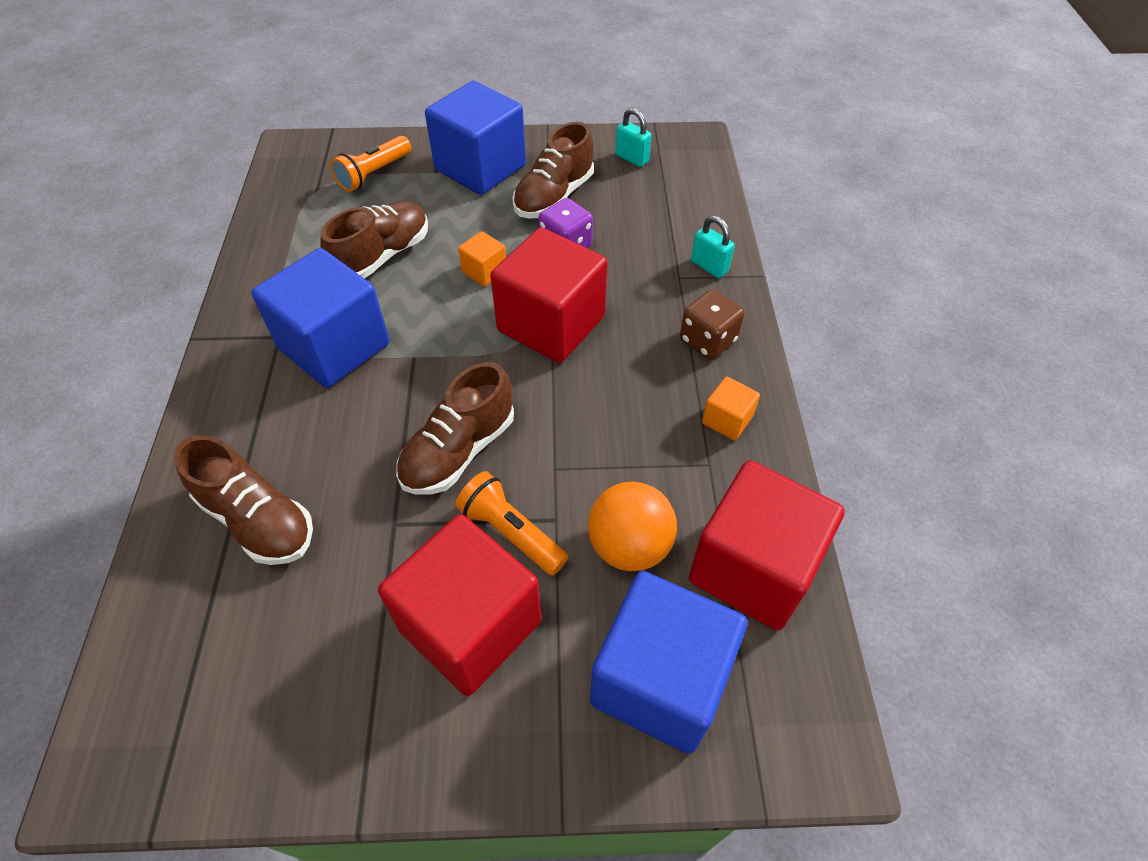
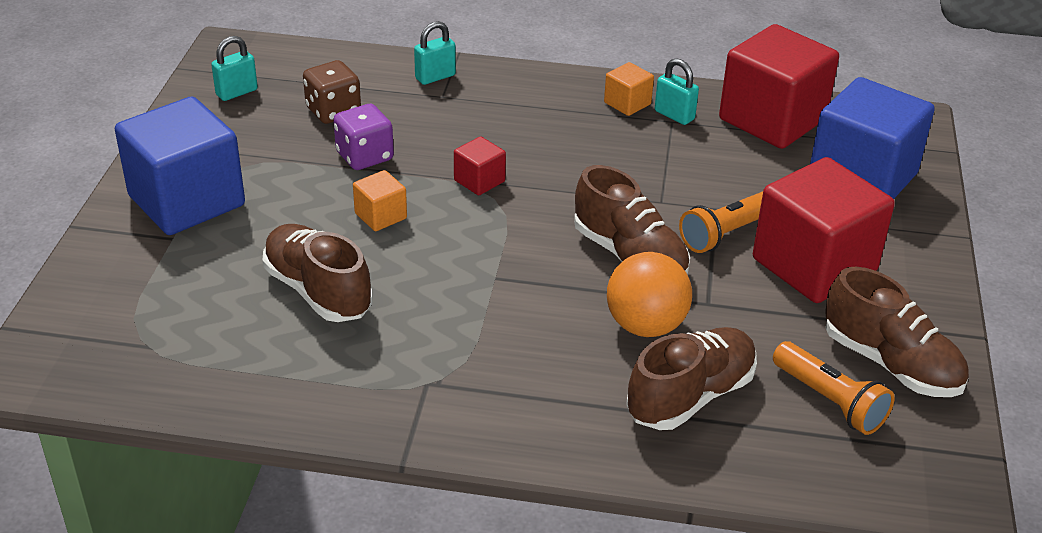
camera: 80 degrees left, 15 degrees down
blue cube [251,248,389,388] -> none
orange flashlight [330,136,411,192] -> orange flashlight moved to [773,341,895,435]
red cube [490,227,607,363] -> red cube [454,136,506,195], size x0.44
brown shoe [512,122,594,218] -> brown shoe moved to [825,267,969,397]
orange ball [588,481,677,571] -> orange ball moved to [607,252,692,337]
brown dice [680,290,744,360] -> brown dice moved to [303,60,361,124]
none -> turquoise padlock [655,58,699,125]

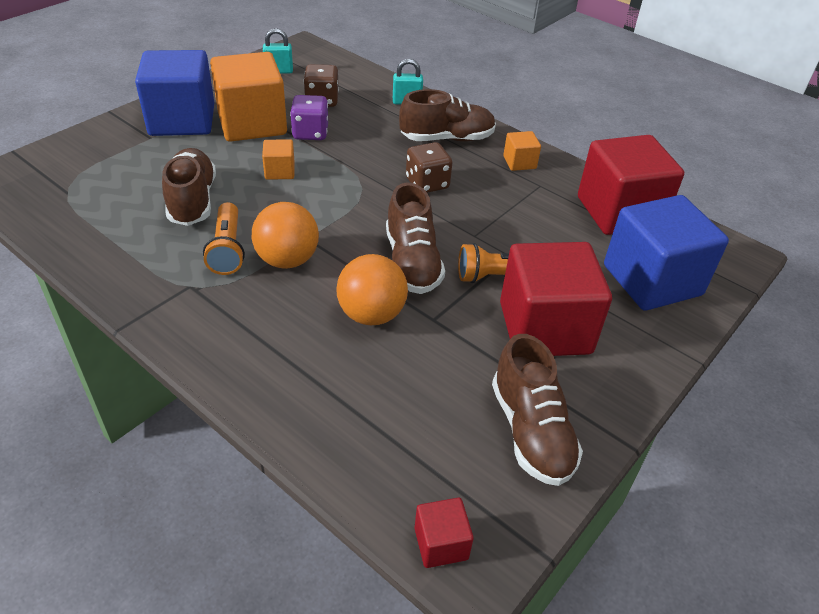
camera: 30 degrees right, 5 degrees up
red cube [454,136,506,195] -> red cube moved to [415,498,474,568]
brown shoe [626,327,757,430] -> brown shoe moved to [399,89,496,142]
turquoise padlock [655,58,699,125] -> none
orange flashlight [773,341,895,435] -> orange flashlight moved to [203,202,245,275]
none -> orange cube [210,52,287,142]
none -> orange ball [252,202,319,269]
none -> brown dice [406,142,452,193]

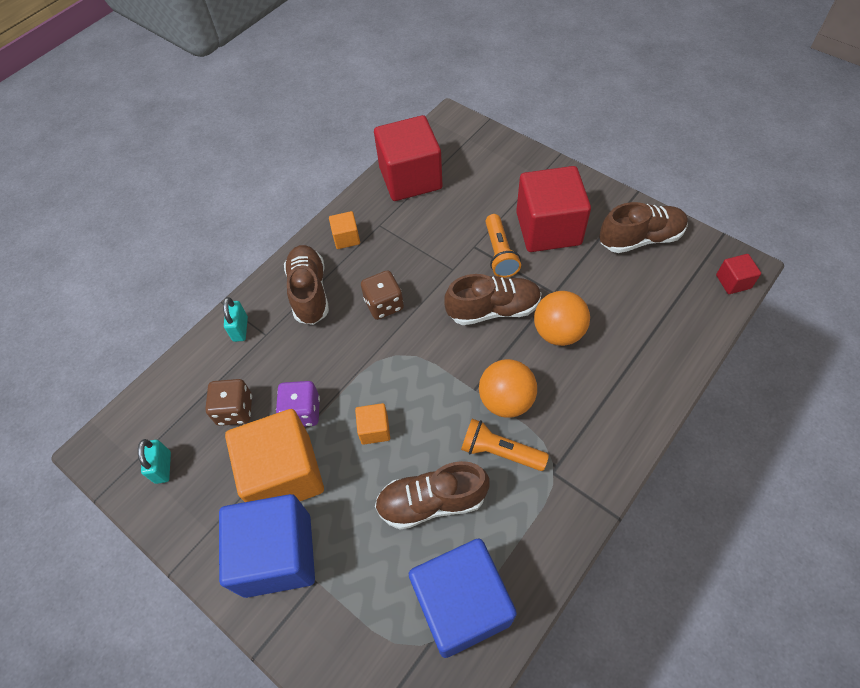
camera: 85 degrees left, 15 degrees up
orange flashlight [203,202,245,275] -> orange flashlight turned 150 degrees counterclockwise [461,419,549,471]
blue cube [604,195,729,311] -> blue cube moved to [409,539,517,658]

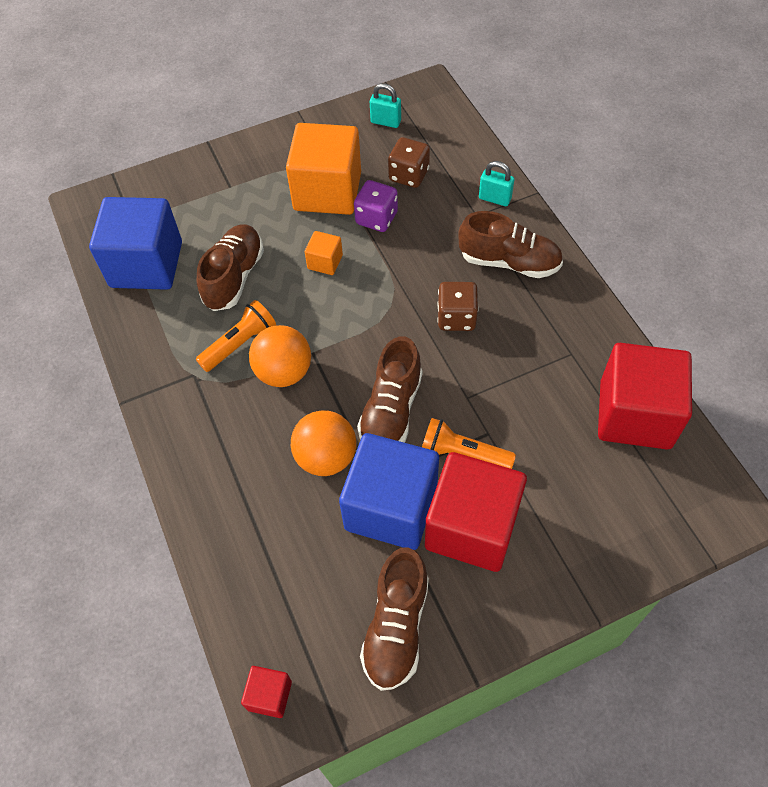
camera: 115 degrees right, 0 degrees up
blue cube [219,494,315,598] -> blue cube moved to [339,433,439,550]
orange cube [329,211,360,249] -> none

